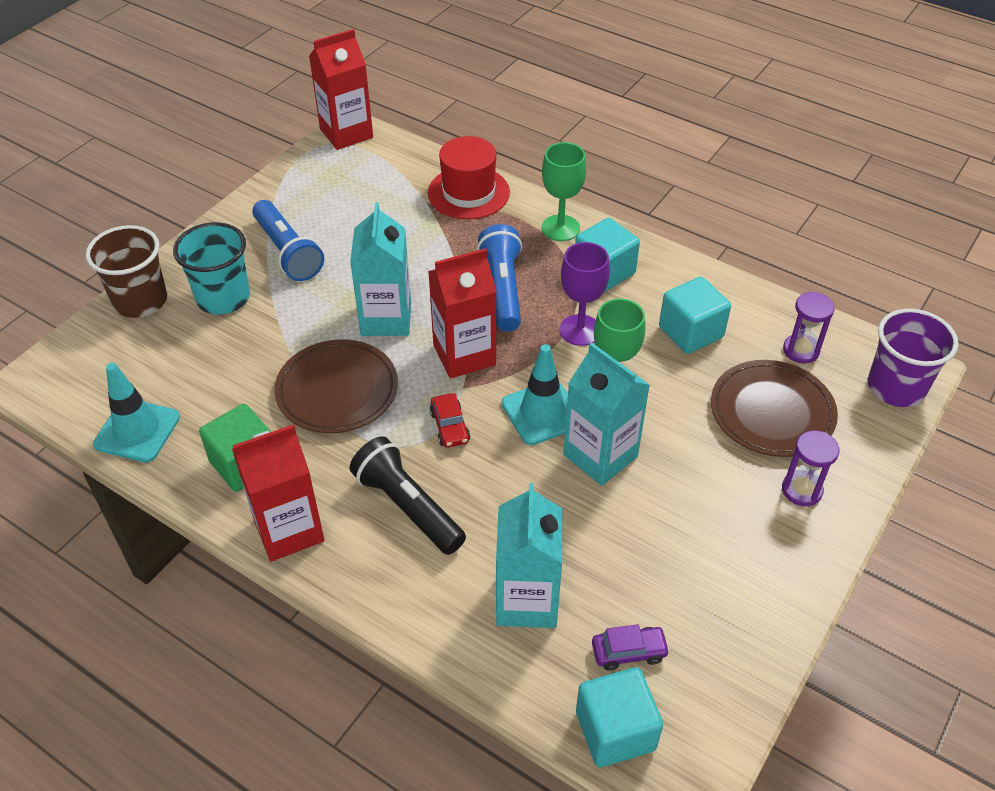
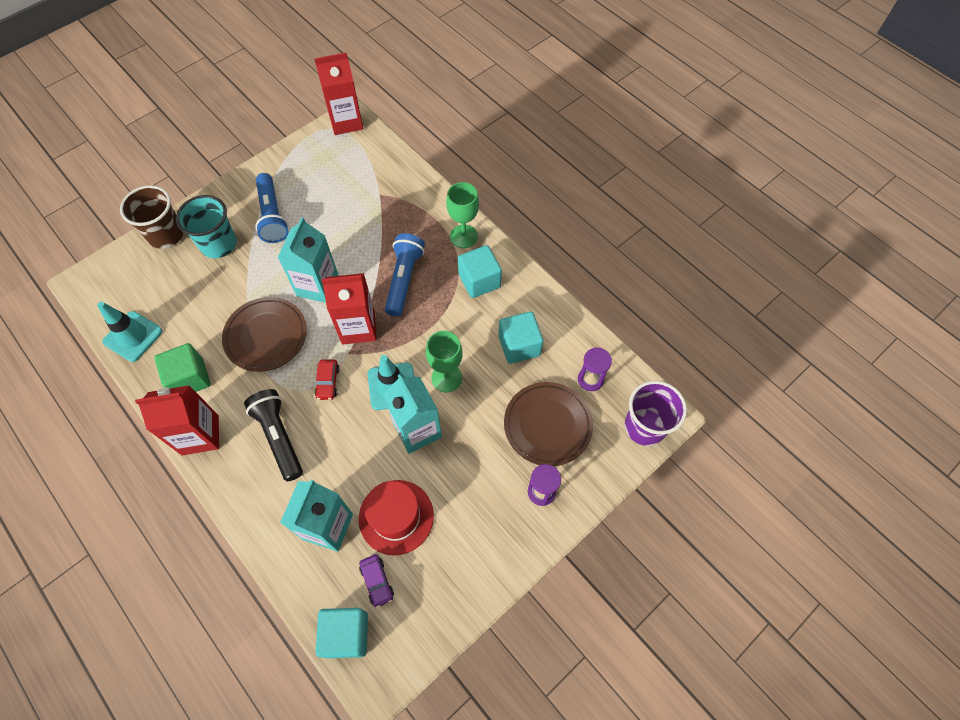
camera: 15 degrees right, 15 degrees up
red hat [428,136,510,219] -> red hat moved to [359,480,434,555]
purple goblet [559,242,610,346] -> none
purple car [592,624,670,671] -> purple car turned 60 degrees clockwise [359,554,394,608]

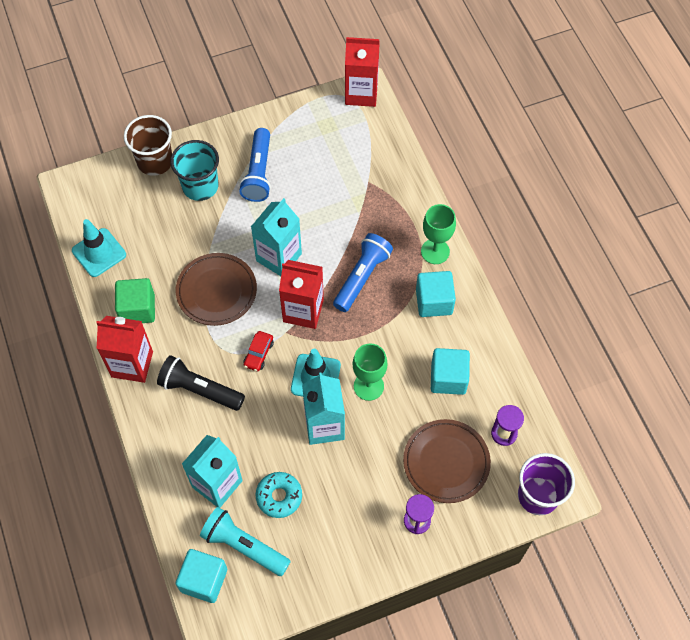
camera: 20 degrees right, 0 degrees up
black flashlight [244,389,303,481] -> black flashlight turned 60 degrees counterclockwise [157,355,245,411]
red hat [359,480,434,555] -> turquoise donut [256,472,302,518]
purple car [359,554,394,608] -> turquoise flashlight [200,507,291,576]

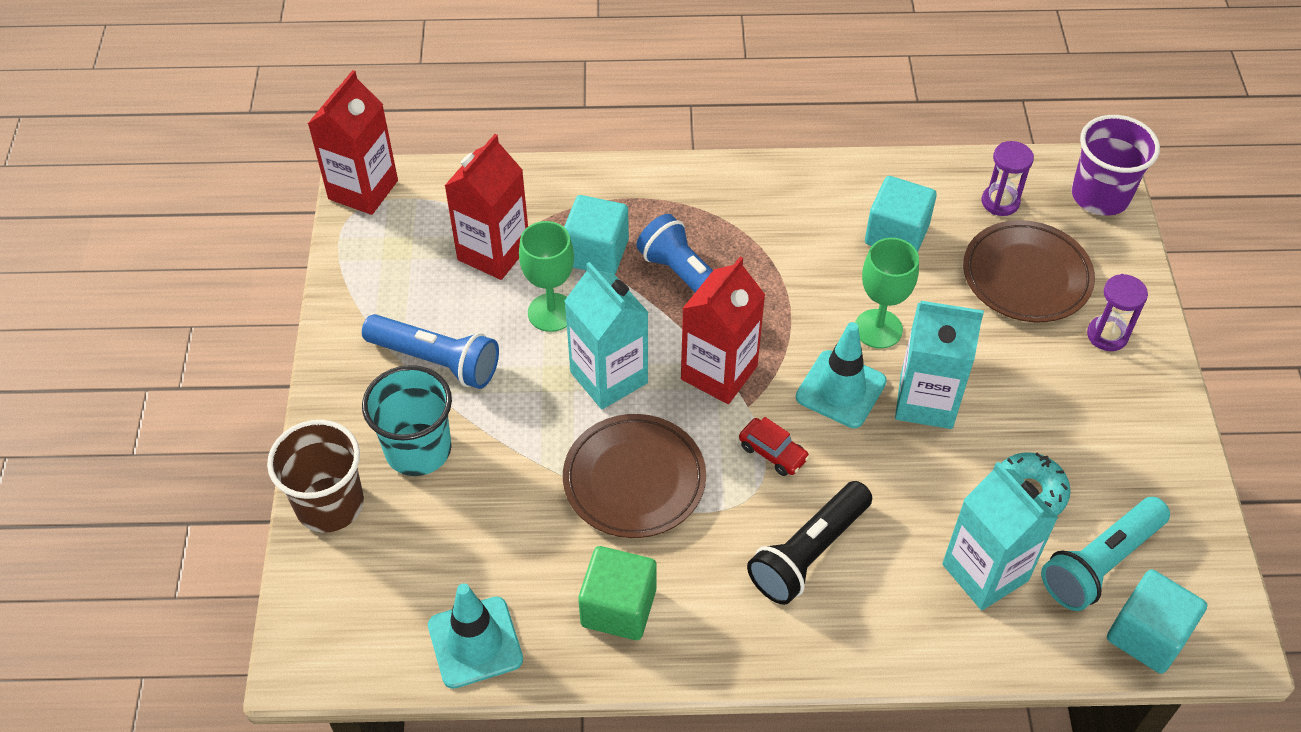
camera: 70 degrees left, 10 degrees down
red carton [96,316,153,383] -> red carton moved to [445,134,528,280]
turquoise cube [416,271,456,317] -> turquoise cube moved to [564,195,629,274]
green goblet [421,204,456,264] -> green goblet moved to [519,221,574,332]

